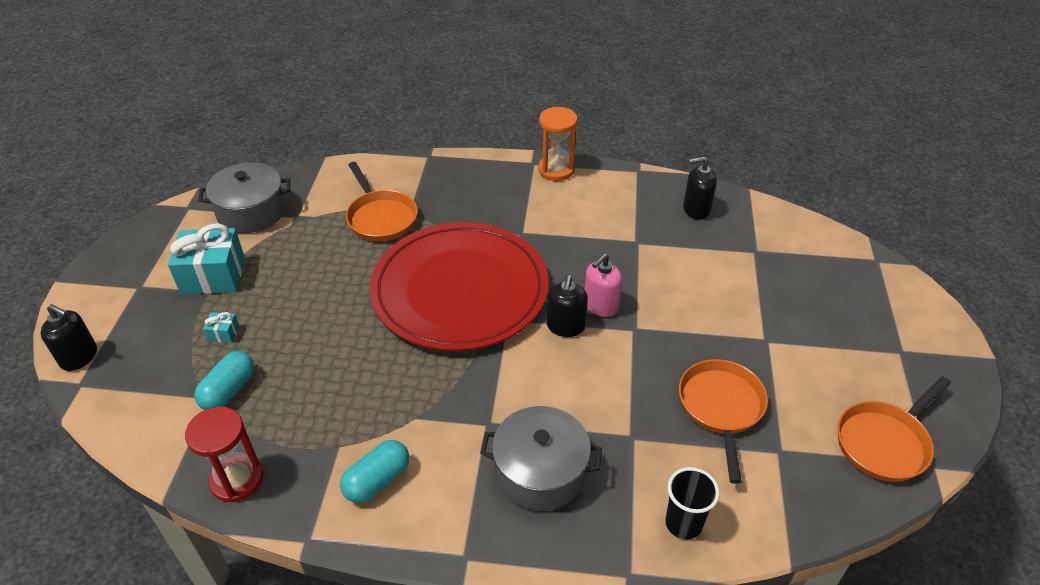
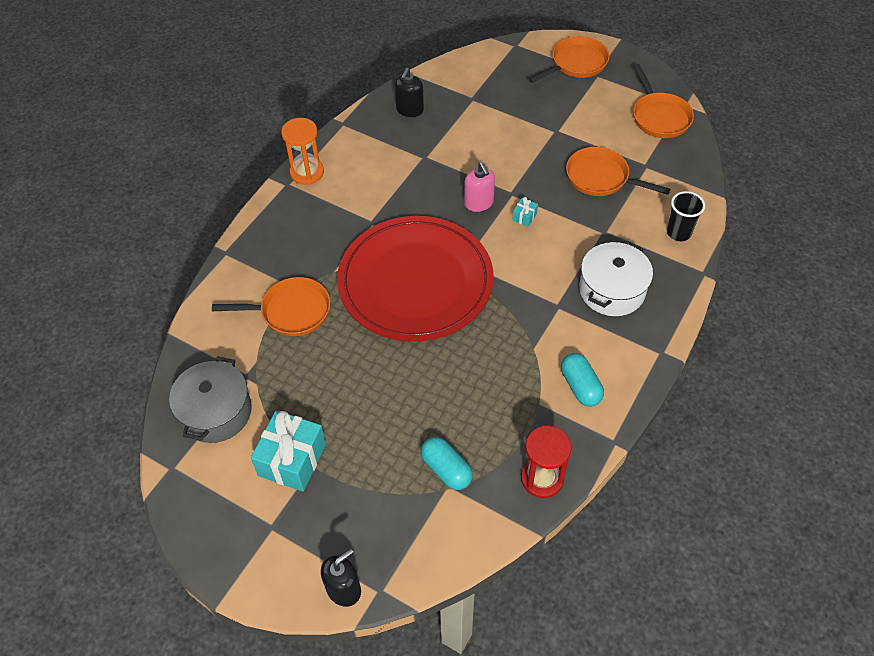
camera: 65 degrees left, 10 degrees up
turquoise gift [203,312,239,343] -> turquoise gift moved to [512,197,538,227]
grey pot [480,406,602,511] -> white pot [579,241,653,316]
black soap dispenser [547,275,588,337] -> none
none -> orange pan [528,36,609,83]

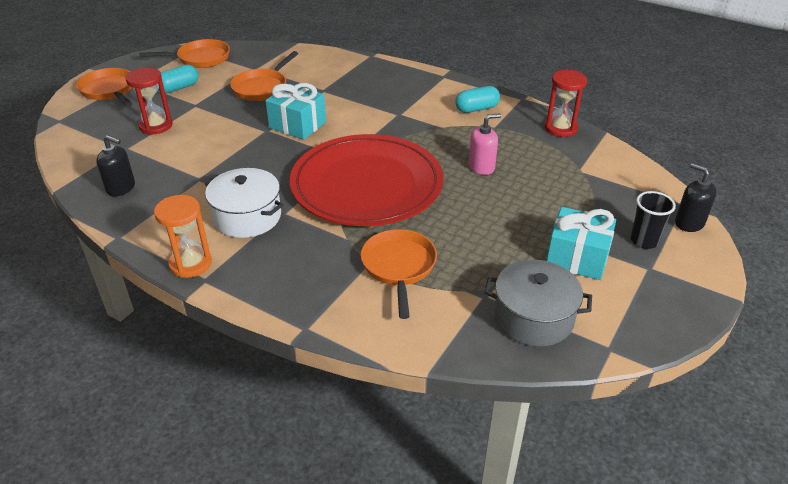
camera: 90 degrees left, 15 degrees down
turquoise capsule [421,437,473,490] -> turquoise capsule moved to [158,64,198,93]
pink soap dispenser [464,162,495,212] -> pink soap dispenser moved to [469,113,501,175]
turquoise gift [512,197,538,227] -> turquoise gift [266,83,326,140], size x2.34
white pot [579,241,653,316] -> white pot moved to [205,168,283,238]
black cup [667,191,705,241] -> black cup moved to [631,191,676,249]
none -> red hourglass [125,67,173,134]

